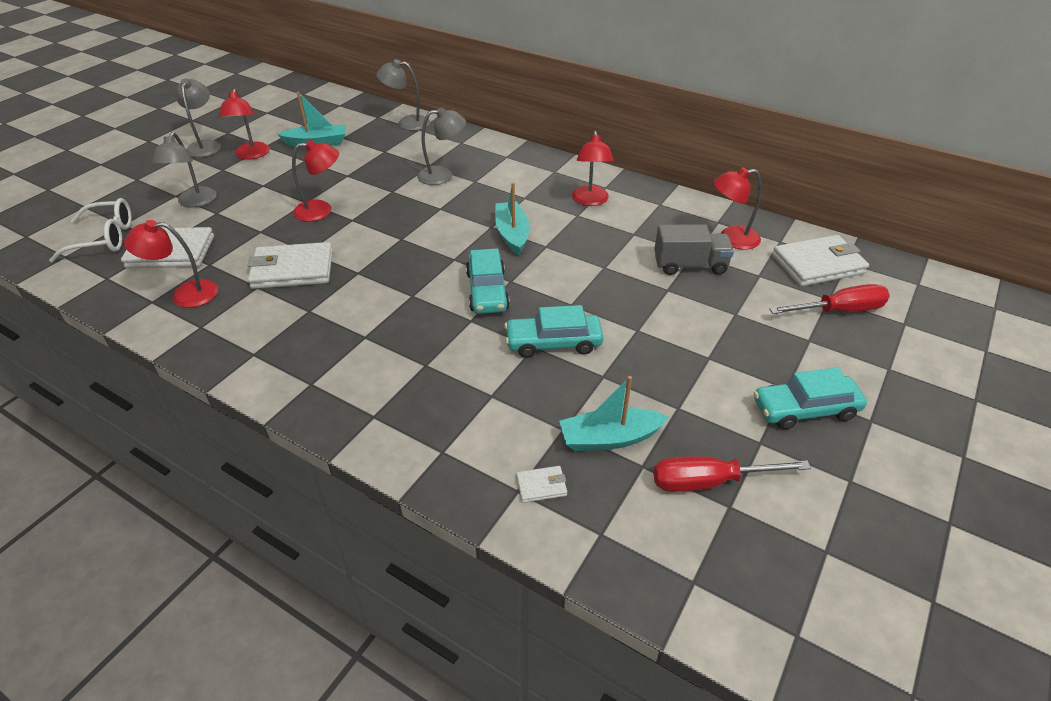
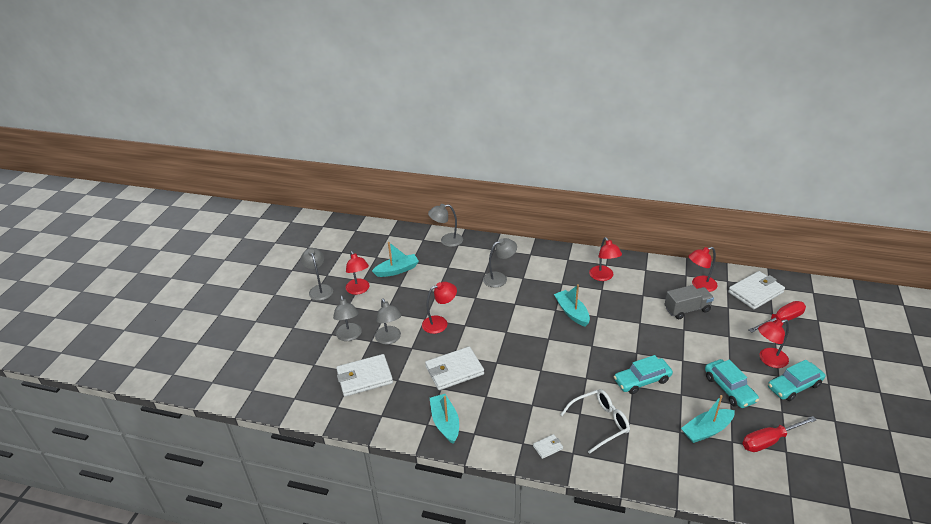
camera: 15 degrees left, 5 degrees down
white glasses [49,198,132,262] -> white glasses moved to [560,389,630,454]
red lamp [124,220,218,308] -> red lamp moved to [758,319,789,368]
turquoise car [466,248,510,314] -> turquoise car moved to [705,359,759,408]
white wallet [516,466,567,503] -> white wallet moved to [533,434,563,459]
none -> grey lamp [375,298,401,345]
none -> turquoise boat [430,394,459,444]

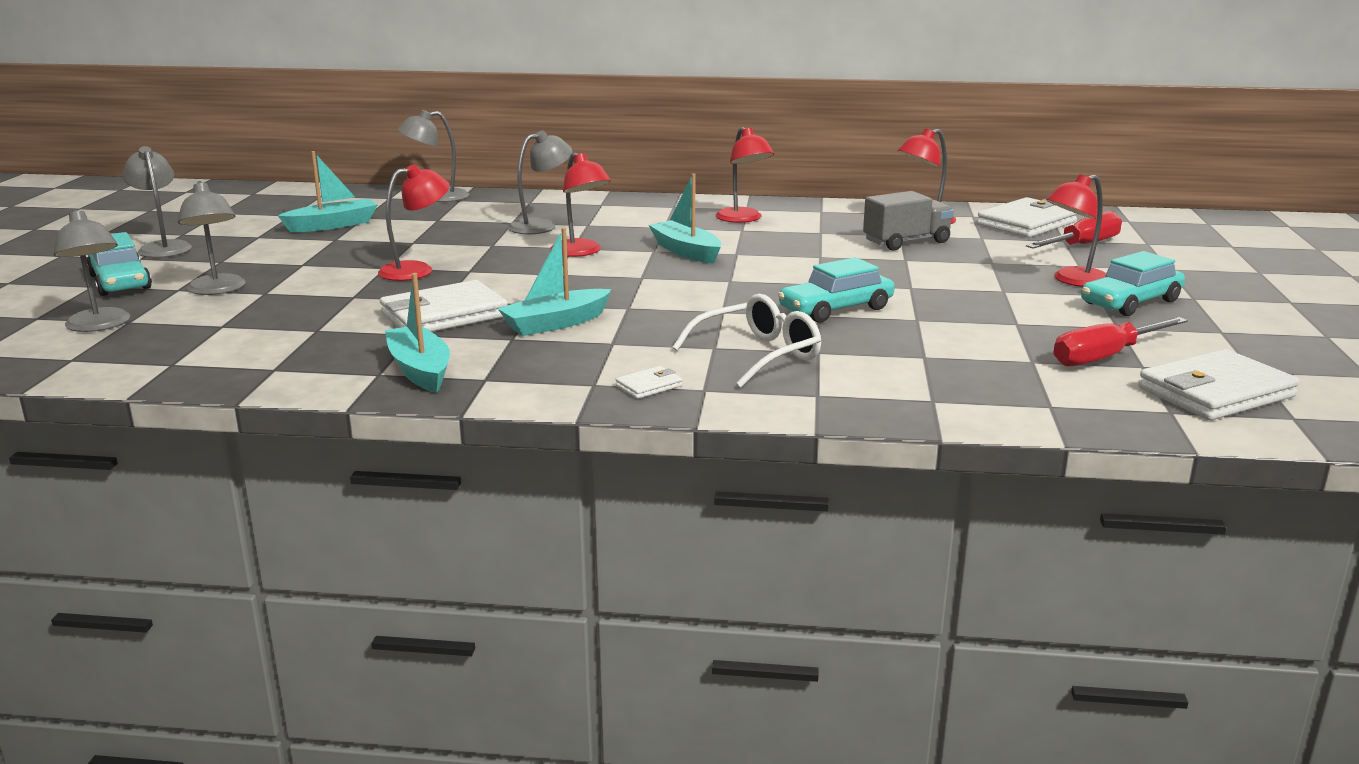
camera: 10 degrees left, 15 degrees down
white wallet [336,354,393,397] -> white wallet moved to [1138,349,1300,420]
red lamp [346,251,369,295] -> red lamp moved to [550,152,611,257]
grey lamp [375,298,401,345] -> grey lamp moved to [53,209,130,332]
turquoise boat [681,395,735,443] -> turquoise boat moved to [498,228,612,336]
turquoise car [705,359,759,408] -> turquoise car moved to [87,232,152,296]

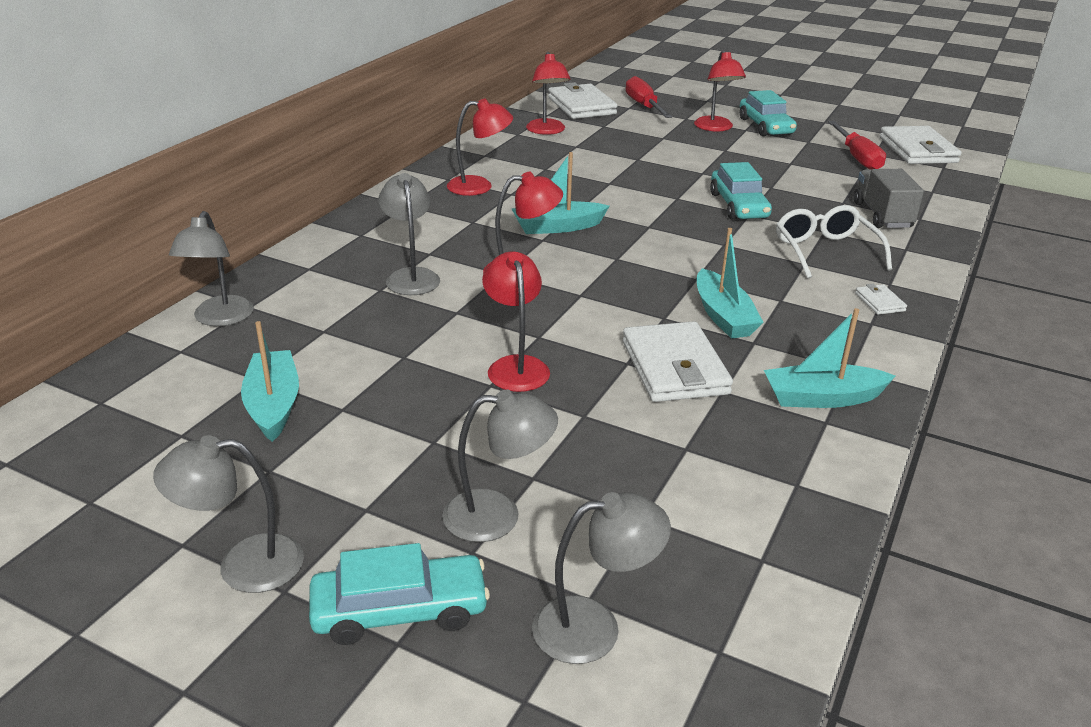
camera: 70 degrees left, 10 degrees up
grey truck [863,191,954,251] -> grey truck moved to [854,169,924,228]

